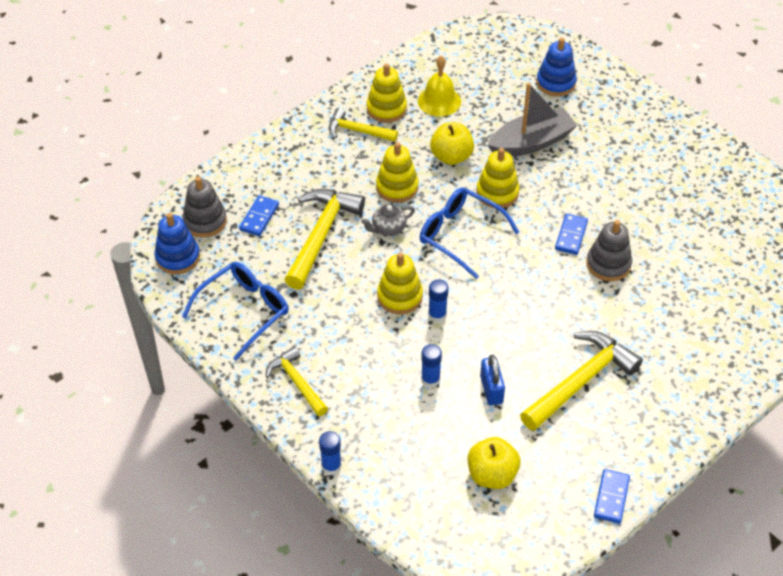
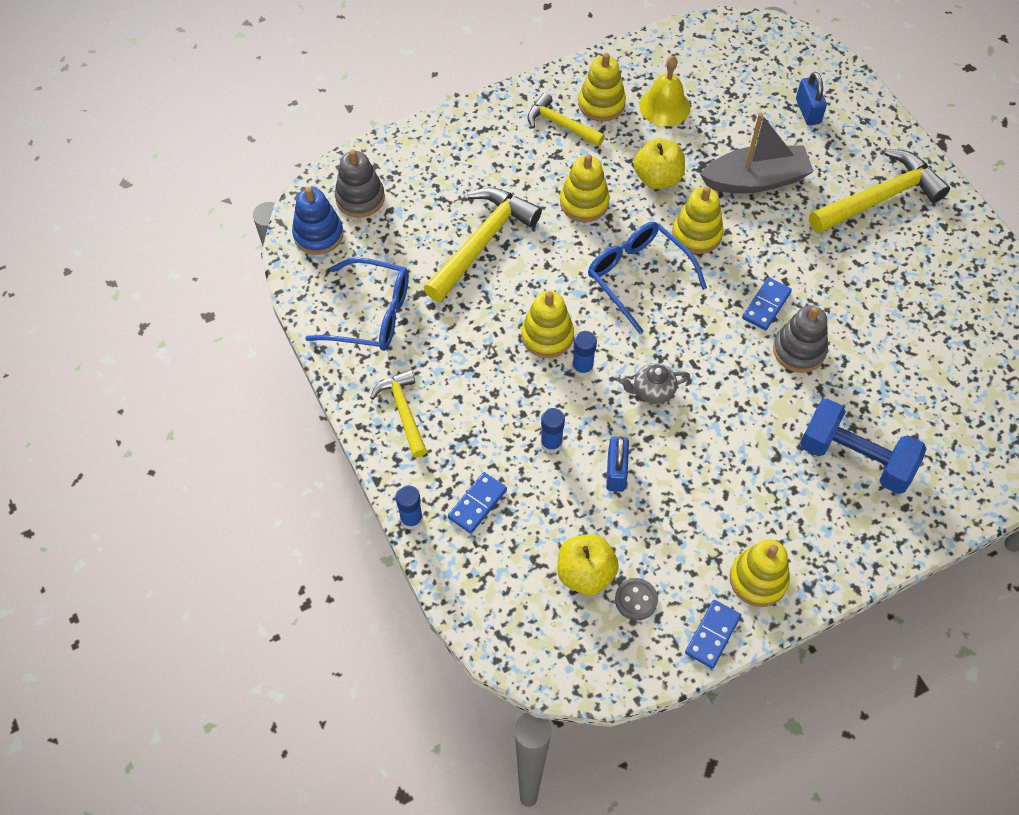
camera: 15 degrees right, 10 degrees up
blue glasses [182,262,289,361] -> blue glasses turned 45 degrees clockwise [305,258,409,351]
blue domino [239,195,279,236] -> blue domino moved to [448,472,507,534]
grey teapot [361,204,415,236] -> grey teapot moved to [620,363,690,404]
yellow hammer [520,331,643,431] -> yellow hammer moved to [809,149,950,234]
blue stacking toy [536,38,577,96] -> blue padlock [796,72,827,126]
none -> grey button [615,578,658,620]
none -> yellow stacking toy [730,539,790,607]
none -> blue dumbbell [800,399,927,494]

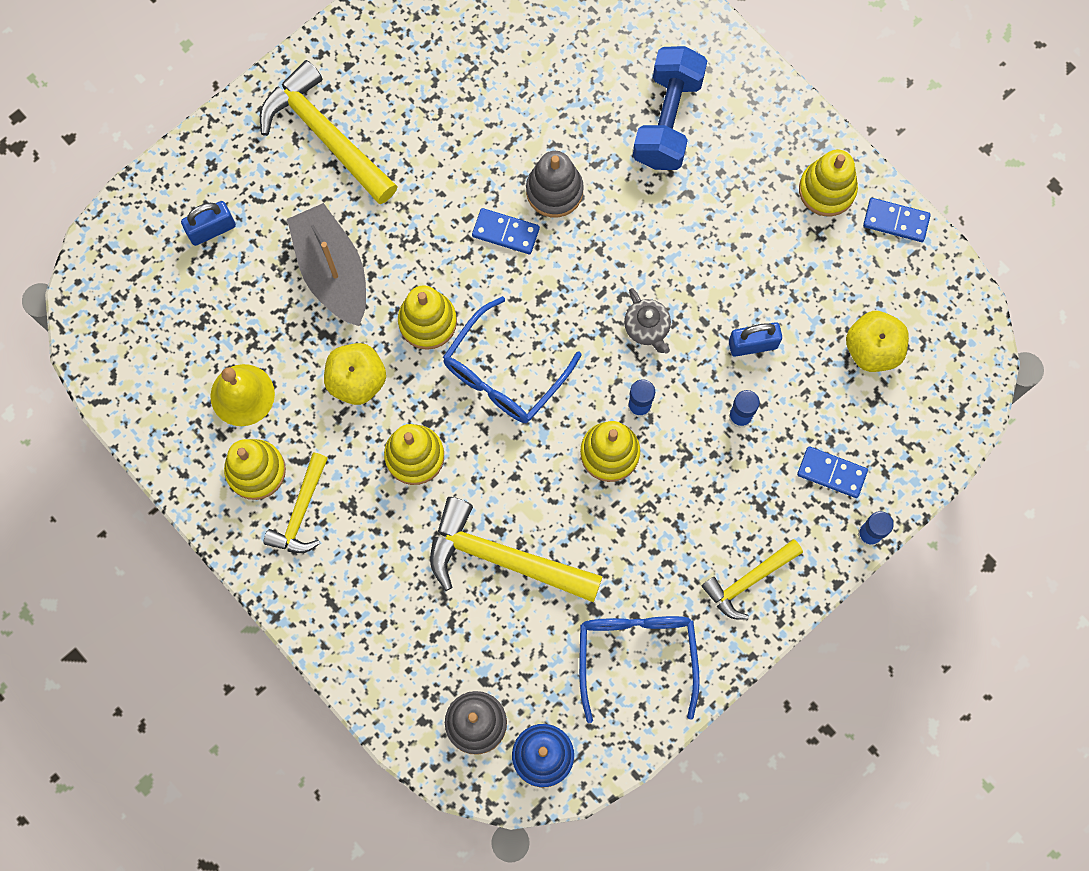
camera: 105 degrees left, 15 degrees up
grey button [615,578,658,620] -> none

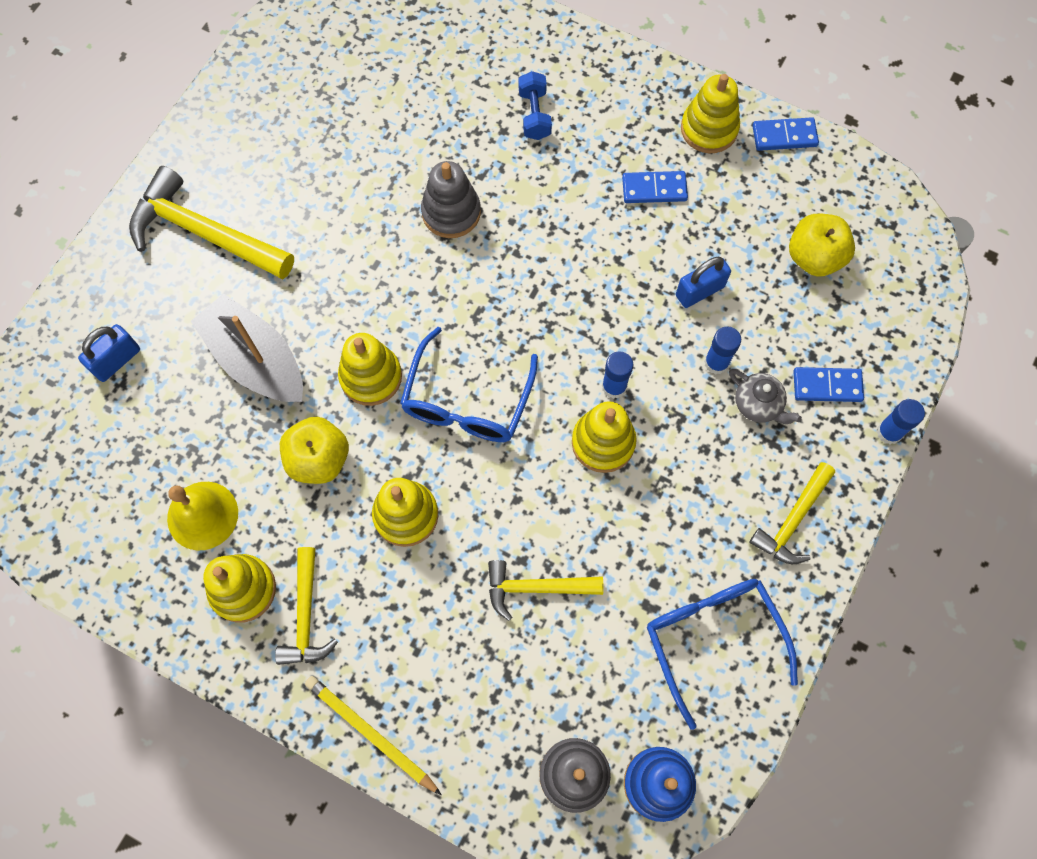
camera: 20 degrees left, 5 degrees down
yellow hammer [430,497,603,602] -> yellow hammer [488,560,604,621], size x0.60
blue domino [472,208,540,254] -> blue domino moved to [622,171,688,203]
grey teapot [624,288,671,353] -> grey teapot moved to [729,369,802,424]
blue dumbbell [633,46,707,170] -> blue dumbbell [519,71,552,140], size x0.54
none -> yellow pencil [305,676,442,795]

